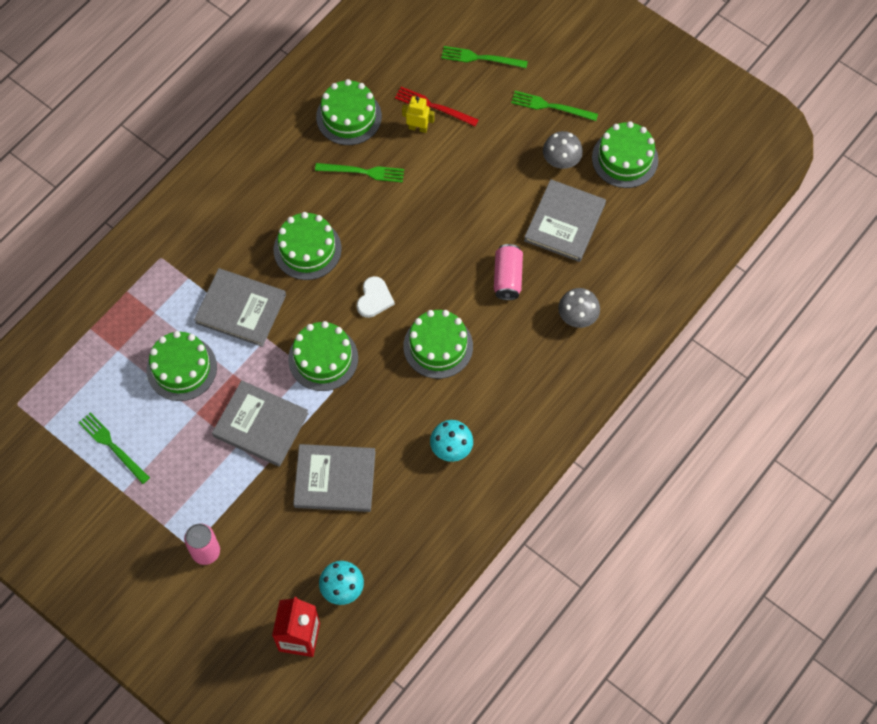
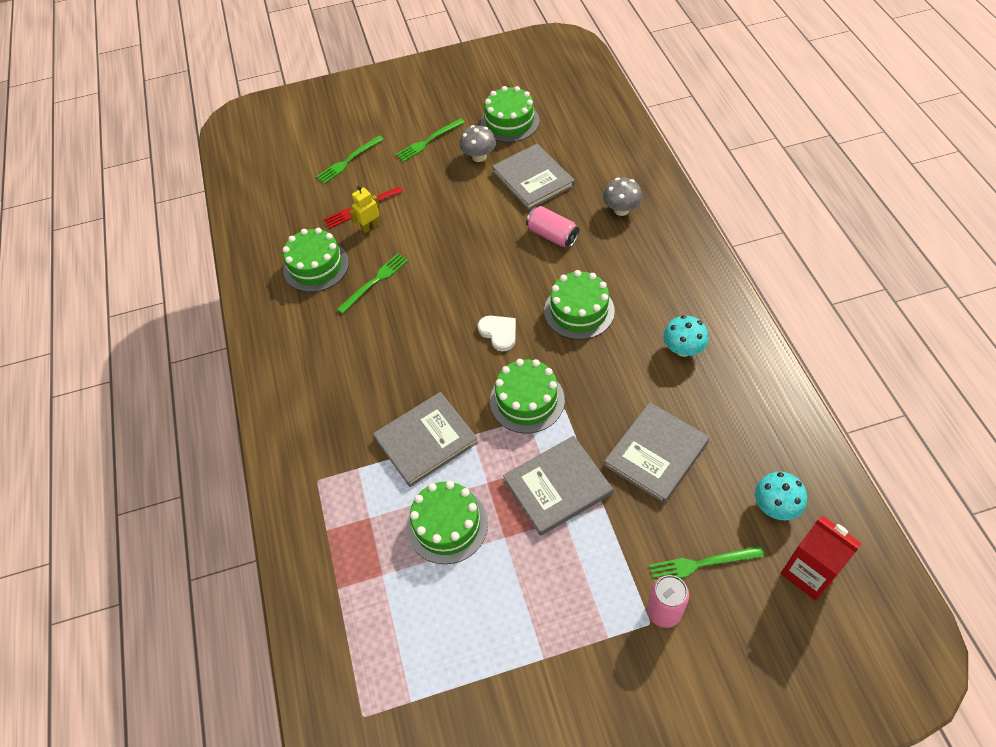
camera: 50 degrees left, 10 degrees down
green fork [78,412,150,484] -> green fork moved to [649,546,764,582]
green cake [274,212,342,280] -> none

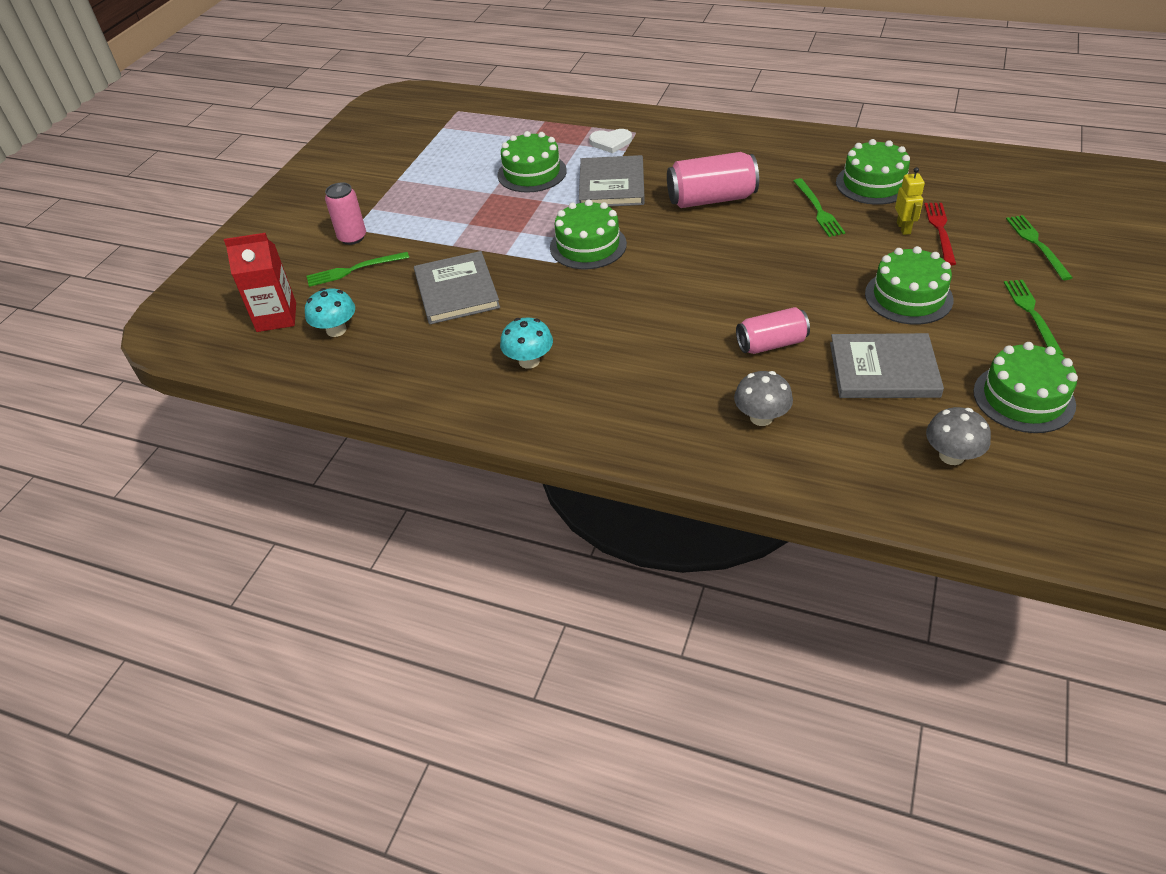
camera: 125 degrees right, 10 degrees down
grey mushroom [459,125,496,162] -> grey mushroom moved to [926,407,991,465]
white heart [478,316,516,352] -> white heart moved to [589,129,632,153]
grey book [503,436,613,536] -> none
green cake [544,270,615,340] -> green cake moved to [865,246,954,325]
green fork [649,546,764,582] -> green fork turned 135 degrees counterclockwise [307,252,409,287]
none -> pink can [667,152,759,208]

